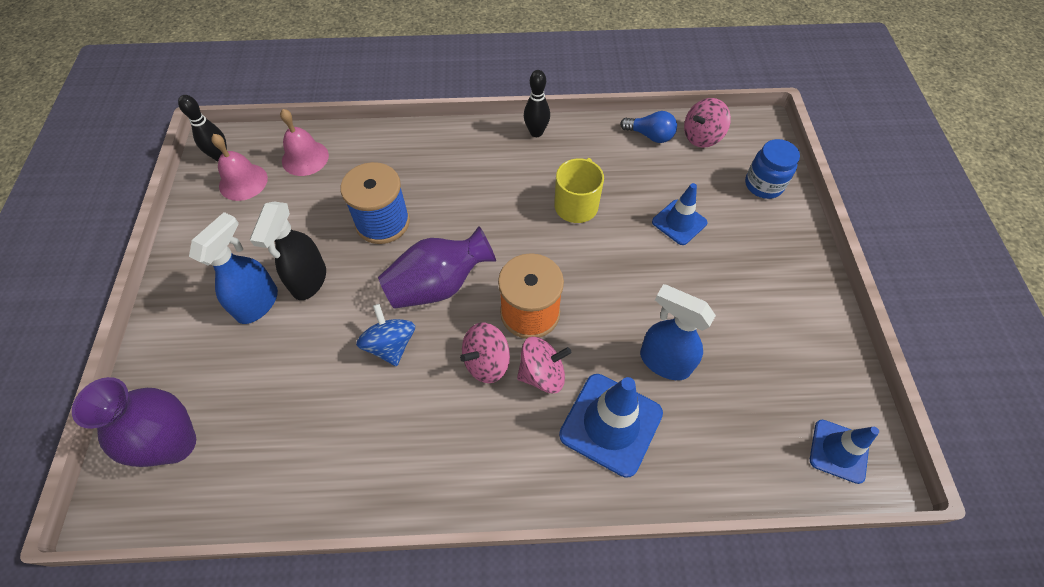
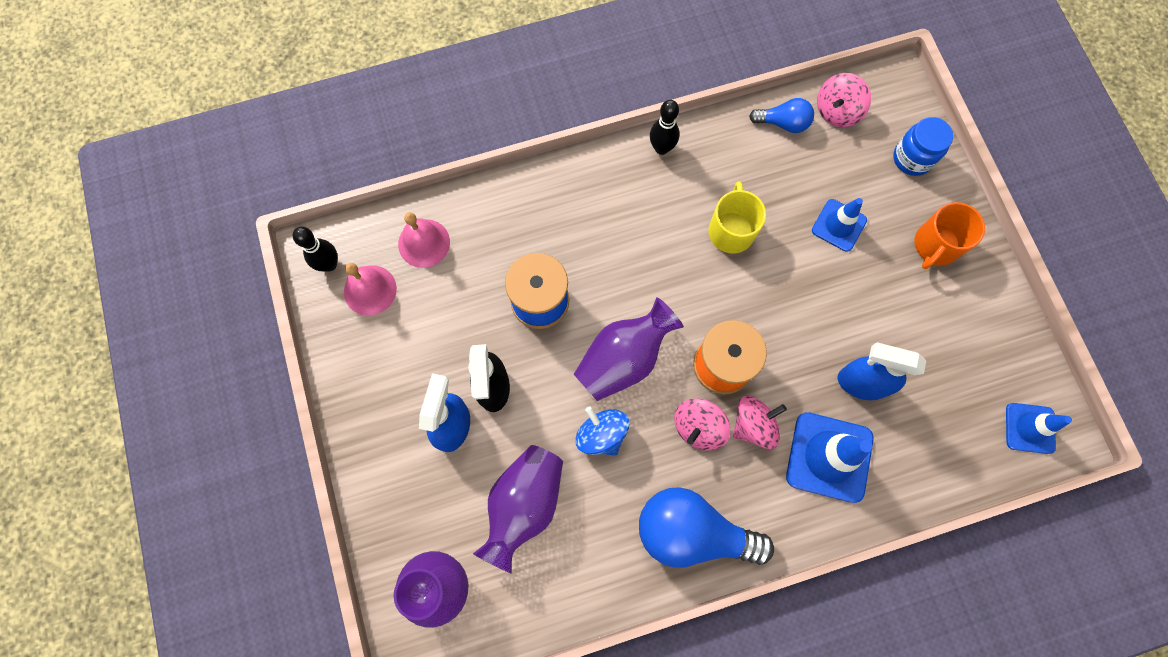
camera: 15 degrees left, 15 degrees up
none -> purple vase [473,445,563,574]
none -> blue light bulb [639,487,774,568]
none -> orange mug [914,202,985,269]

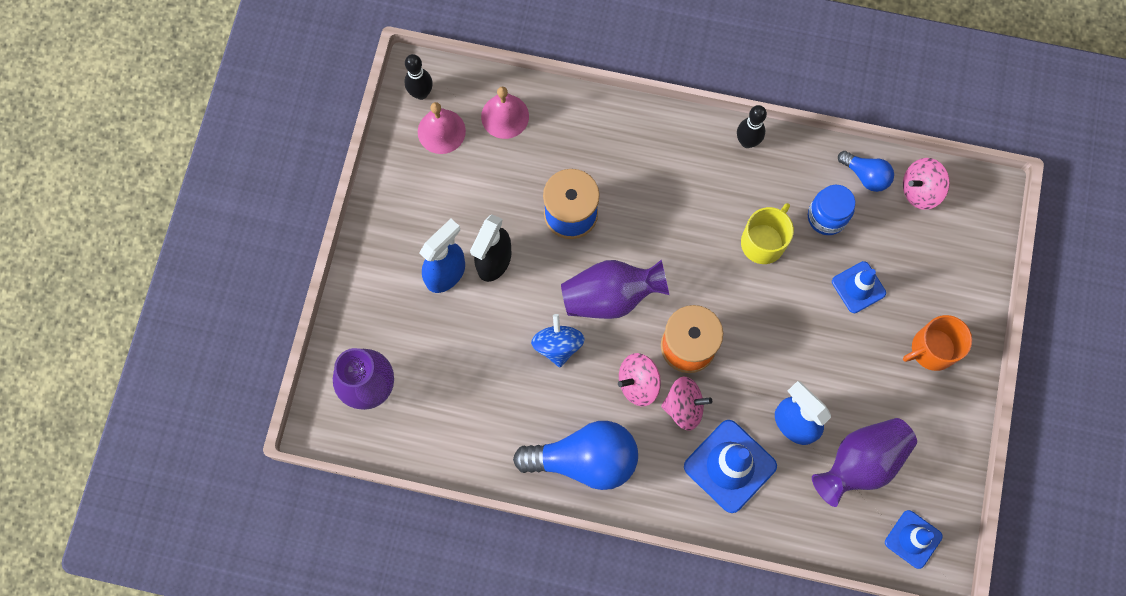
camera: 30 degrees right, 0 degrees up
purple vase [473,445,563,574] -> purple vase moved to [812,418,917,507]
blue light bulb [639,487,774,568] -> blue light bulb turned 135 degrees clockwise [513,421,638,490]
blue jar [893,117,953,176] -> blue jar moved to [808,185,855,235]

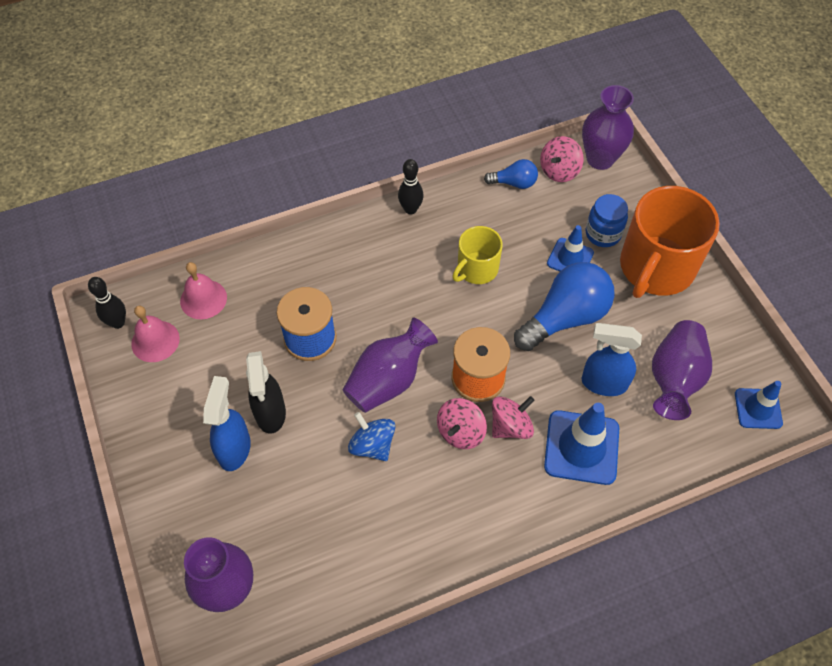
camera: 35 degrees left, 15 degrees down
blue light bulb [513,421,638,490] -> blue light bulb moved to [514,262,615,351]
yellow mug [741,203,794,264] -> yellow mug turned 135 degrees counterclockwise [452,226,503,284]
blue jar [808,185,855,235] -> blue jar moved to [585,194,628,247]
orange mug [903,315,972,371] -> orange mug [620,186,720,298], size x1.84
none -> purple vase [582,85,634,170]

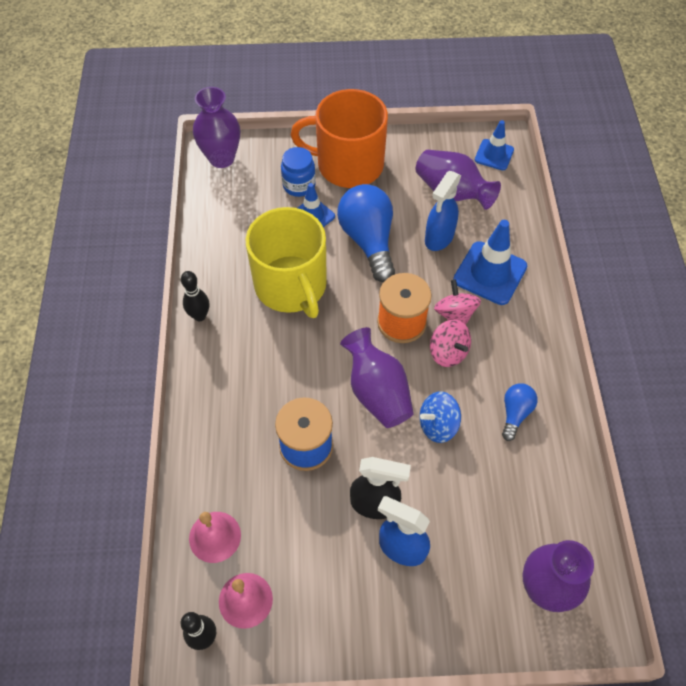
camera: 70 degrees left, 0 degrees up
yellow mug [452,226,503,284] -> yellow mug [246,207,327,318], size x1.84
blue light bulb [484,159,538,189] -> blue light bulb moved to [502,384,538,441]
pink spinning top [540,136,584,182] -> none
orange mug [620,186,720,298] -> orange mug turned 135 degrees clockwise [291,89,388,188]

